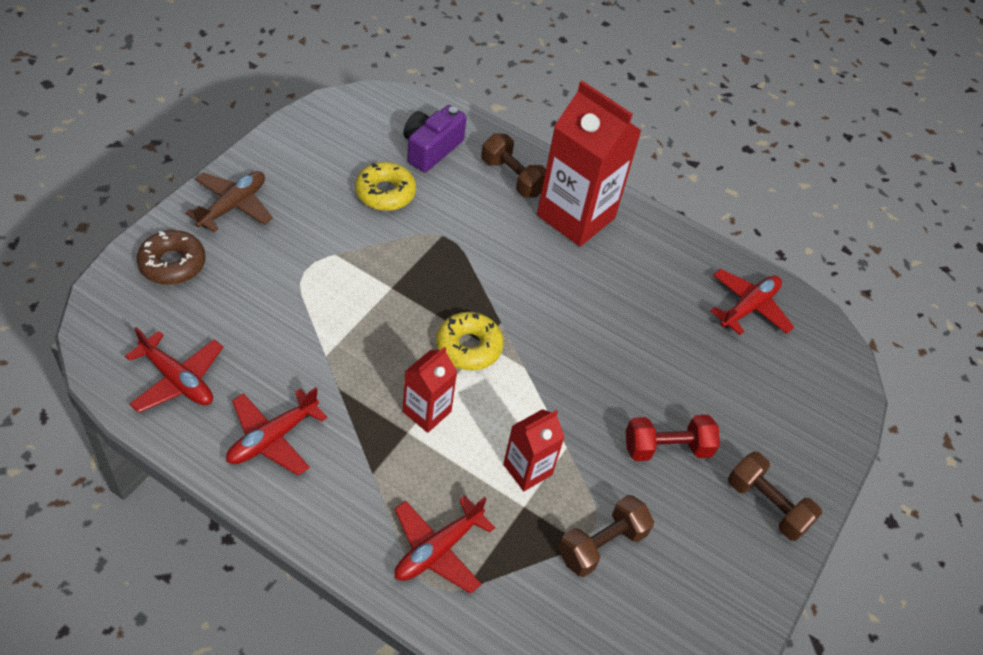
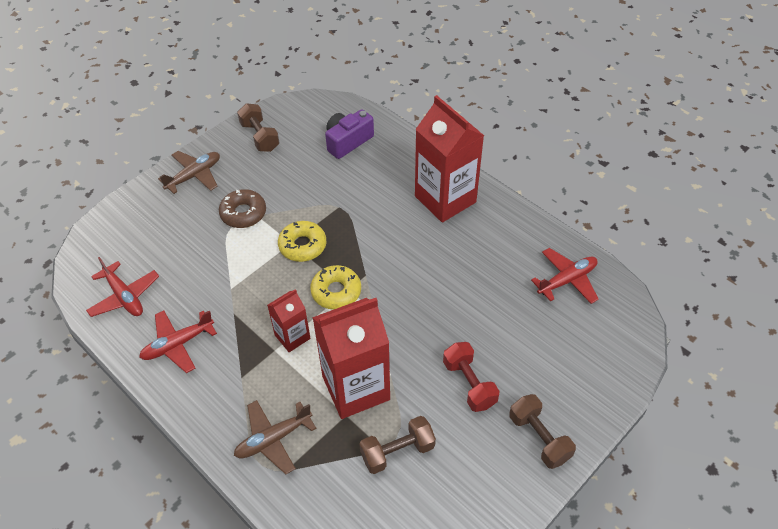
camera: 20 degrees right, 0 degrees up
brown donut [137,230,205,285] -> brown donut moved to [219,189,266,228]
yellow donut [355,162,416,211] -> yellow donut moved to [278,221,327,262]
red plane [394,496,495,594] -> brown plane [234,400,316,474]
brown dumbbell [481,133,546,198] -> brown dumbbell moved to [237,103,280,152]
red carton [503,409,565,491] -> red carton [312,298,390,419], size x1.92
red dumbbell [626,415,720,461] -> red dumbbell turned 60 degrees clockwise [443,342,500,412]

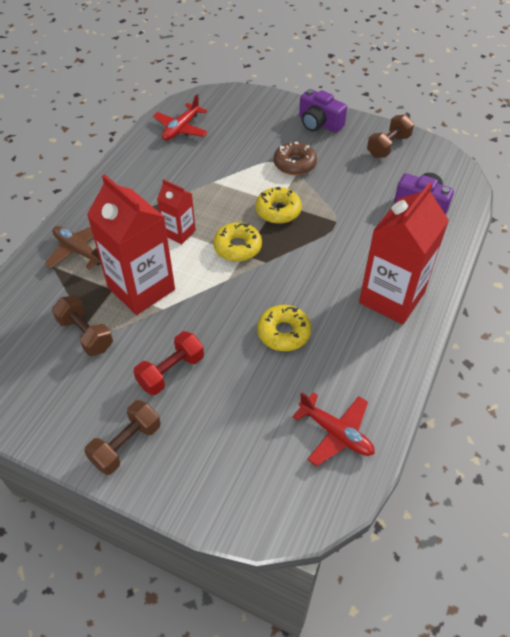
camera: 70 degrees right, 0 degrees up
red plane [139,310,217,373] -> none
brown plane [158,151,220,194] -> purple camera [299,89,347,133]
none -> yellow donut [257,305,311,351]

